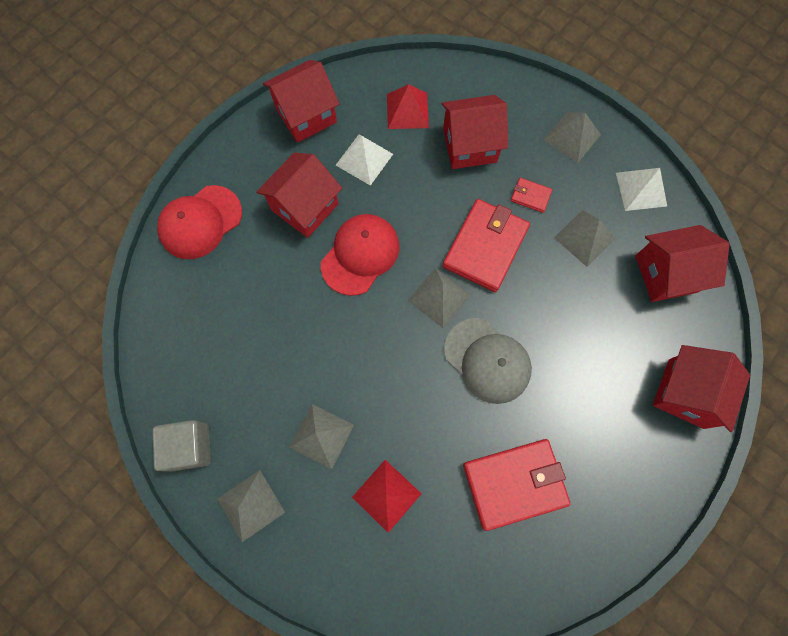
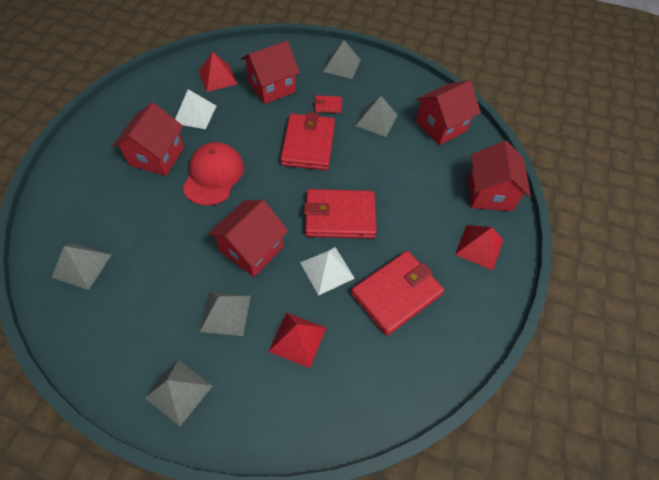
camera: 25 degrees left, 15 degrees down
grey cube [153,420,211,471] -> none
red cap [157,185,242,259] -> none
red house [263,60,339,143] -> red house moved to [208,200,288,277]
grey pyramid [408,268,470,328] -> grey pyramid moved to [52,243,111,290]
grey cap [444,318,532,404] -> red wallet [304,189,377,239]
white pyramid [616,168,667,211] -> white pyramid moved to [300,247,355,296]
none -> red pyramid [455,225,503,270]

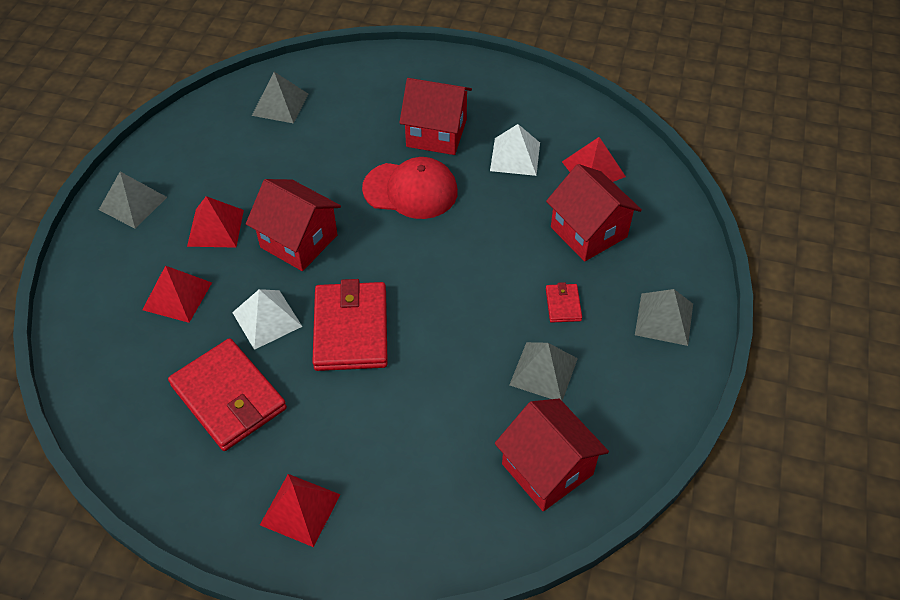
camera: 90 degrees right, 5 degrees down
grey pyramid [199,292,251,336] -> red pyramid [187,196,244,248]
red wallet [280,112,335,170] -> none
red house [468,140,531,211] -> none

